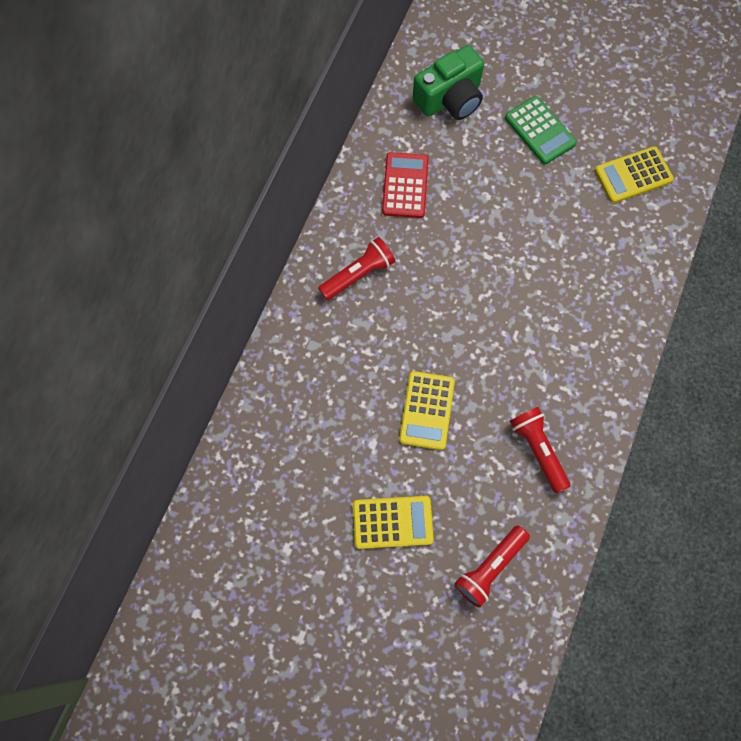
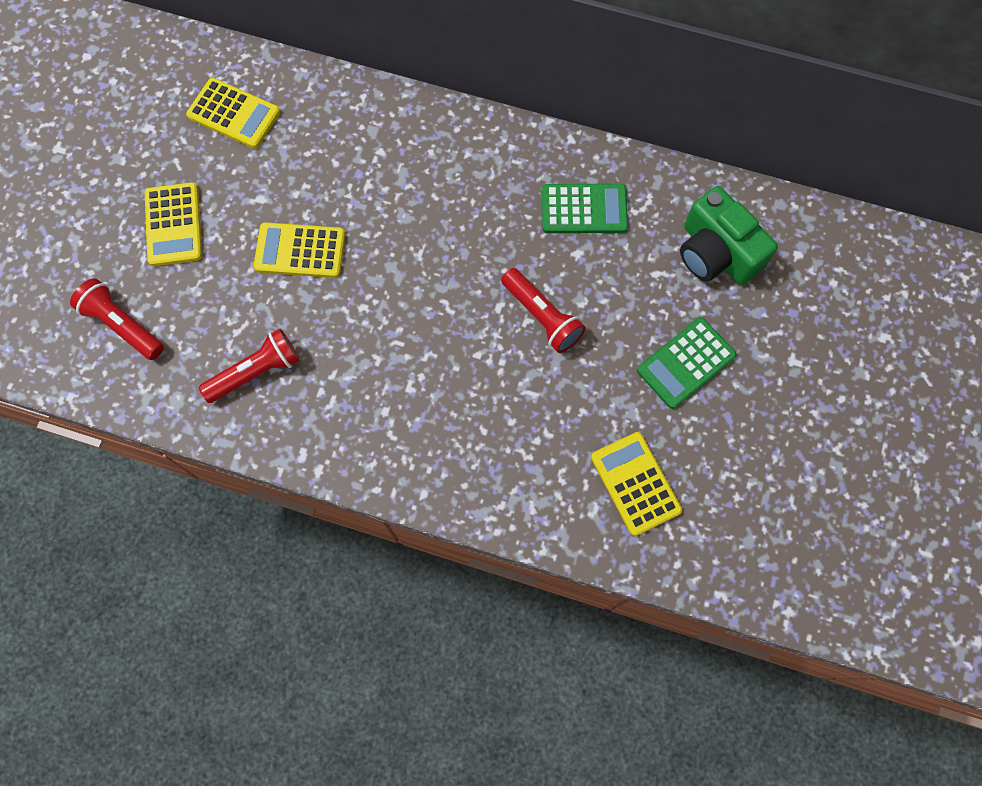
camera: 85 degrees right, 0 degrees up
red flashlight [318,237,395,300] -> red flashlight moved to [501,268,586,353]
red calculator [382,152,429,218] -> green calculator [542,184,628,233]
none -> yellow calculator [186,78,280,149]

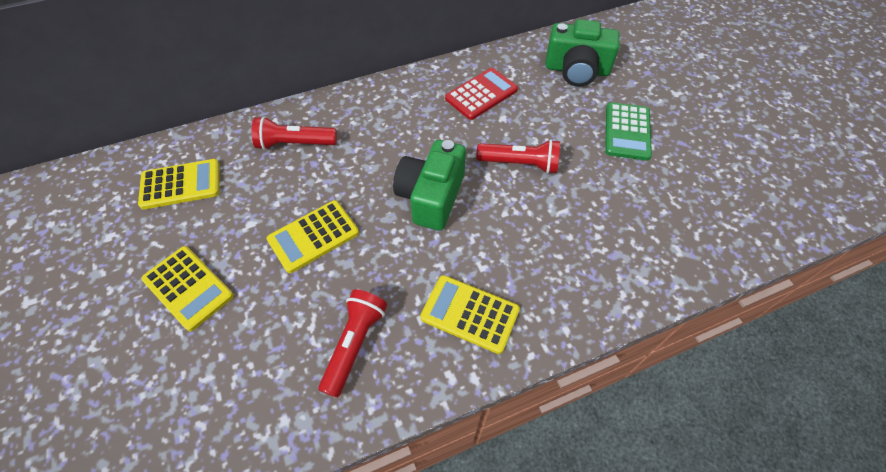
camera: 40 degrees left, 15 degrees down
red flashlight [70,278,164,360] -> red flashlight moved to [252,116,337,150]
green calculator [542,184,628,233] -> red calculator [445,68,518,120]
yellow calculator [591,432,682,536] -> yellow calculator moved to [420,275,520,354]
none -> green camera [393,140,466,230]

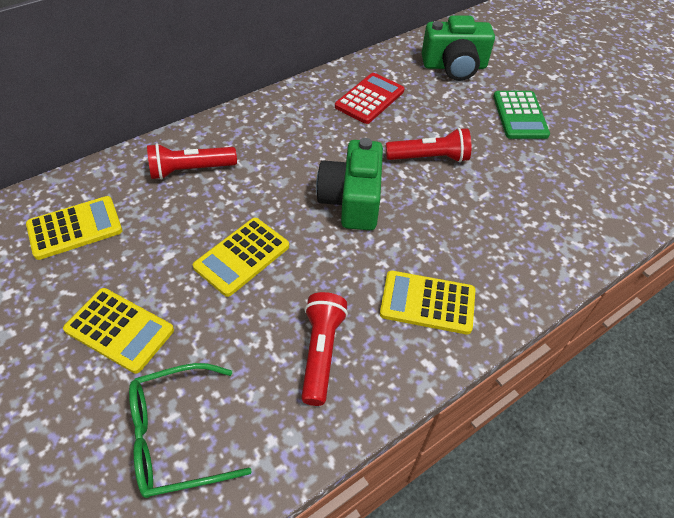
camera: 15 degrees left, 5 degrees down
none -> green glasses [129,363,252,498]

